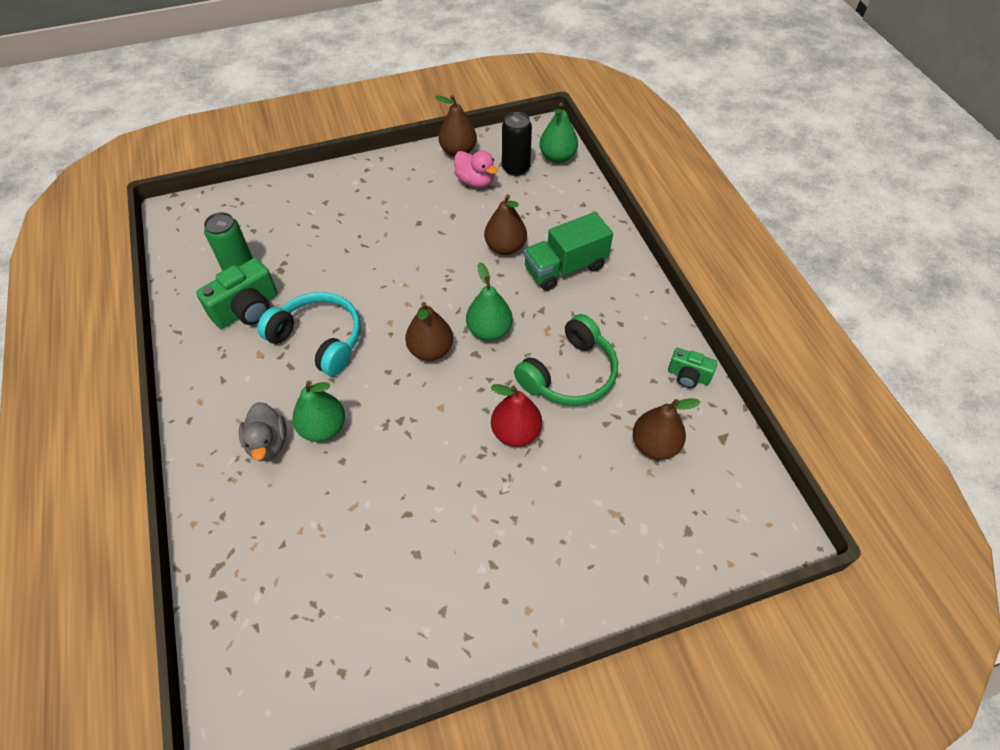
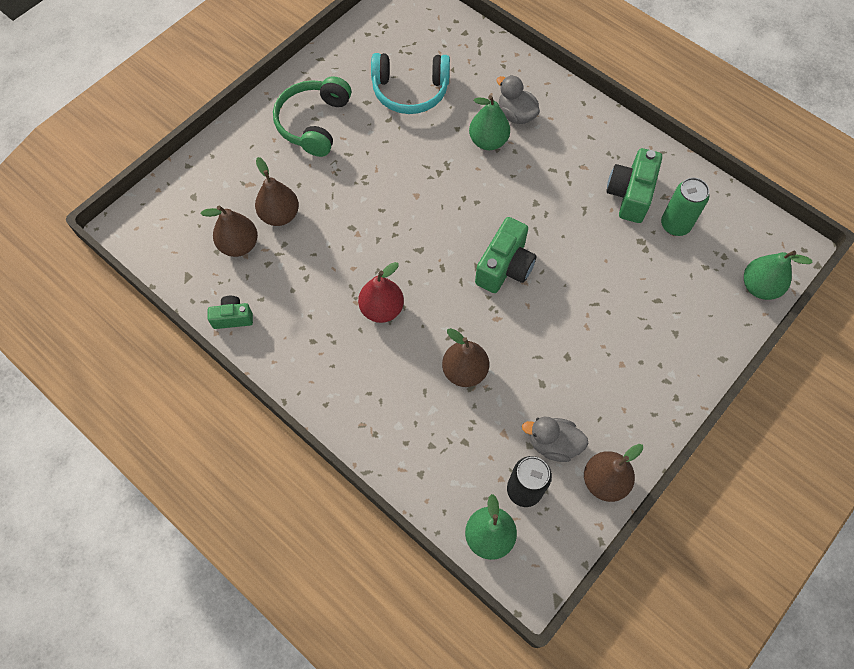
camera: 150 degrees right, 10 degrees up
turquoise headphones [258,292,361,376] -> turquoise headphones moved to [371,53,450,114]
brown pear [405,302,453,361] -> brown pear moved to [255,157,299,226]
pink duck [454,150,498,188] -> grey duck [522,417,588,462]
green pear [466,262,512,341] -> green pear moved to [744,251,813,300]
red pear [491,384,542,447] -> red pear moved to [358,262,404,323]
green headphones [514,314,618,406] -> green headphones moved to [273,76,351,157]
green truck [524,212,613,291] -> none
none -> green camera [475,217,537,293]

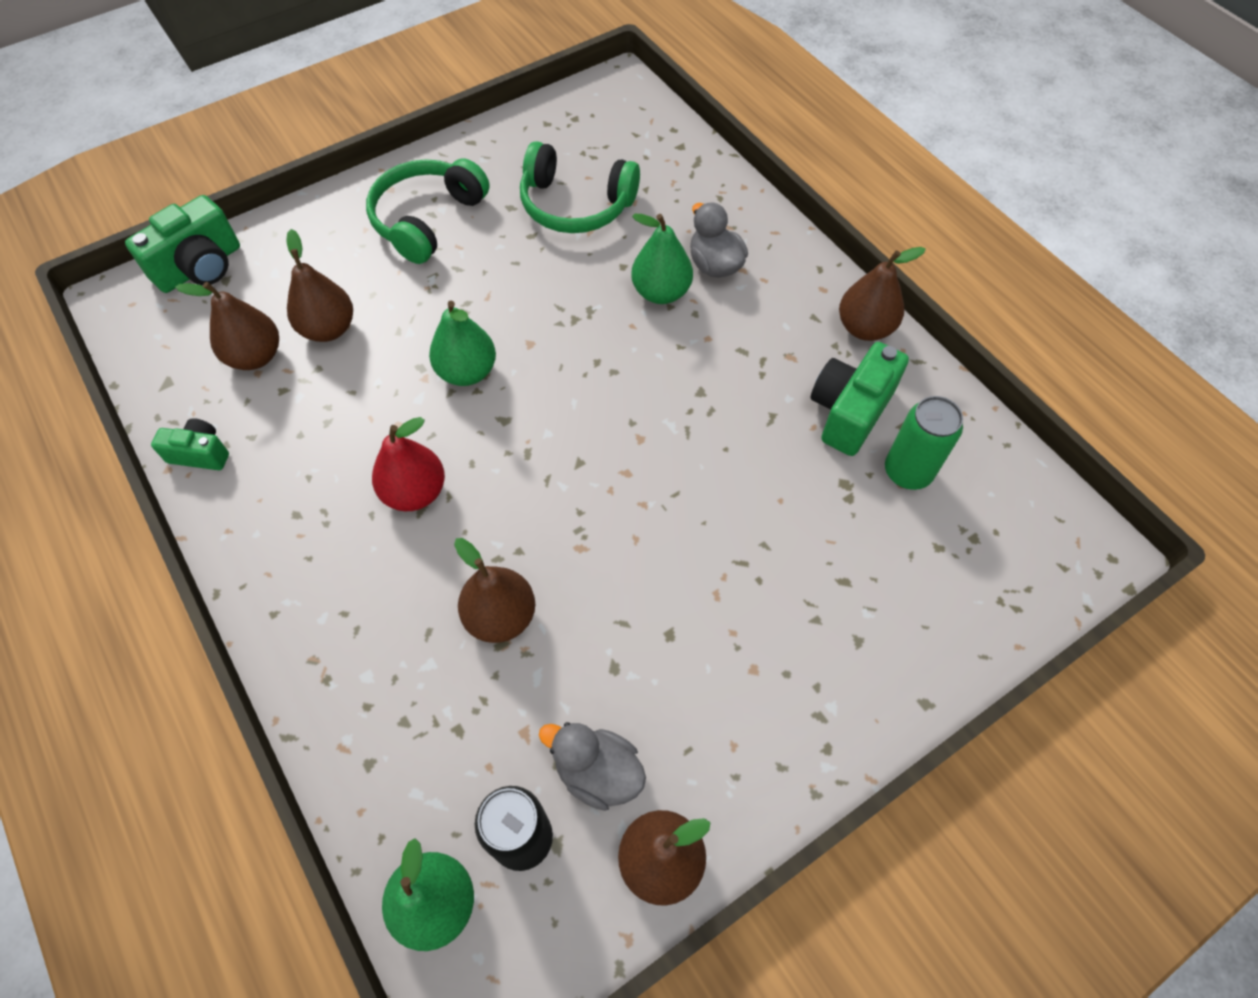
camera: 15 degrees right, 5 degrees down
turquoise headphones [371,53,450,114] -> green headphones [520,141,640,233]
green camera [475,217,537,293] -> green camera moved to [125,195,240,293]
green pear [744,251,813,300] -> green pear moved to [429,300,496,386]
none -> brown pear [839,247,926,341]

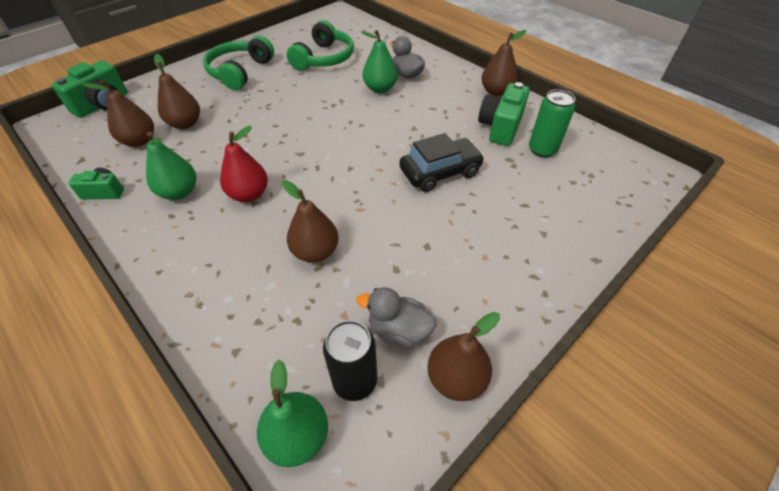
camera: 10 degrees left, 10 degrees down
green pear [429,300,496,386] -> green pear moved to [146,132,196,200]
green headphones [520,141,640,233] -> green headphones turned 75 degrees counterclockwise [287,20,354,71]
none -> black car [399,133,485,192]

